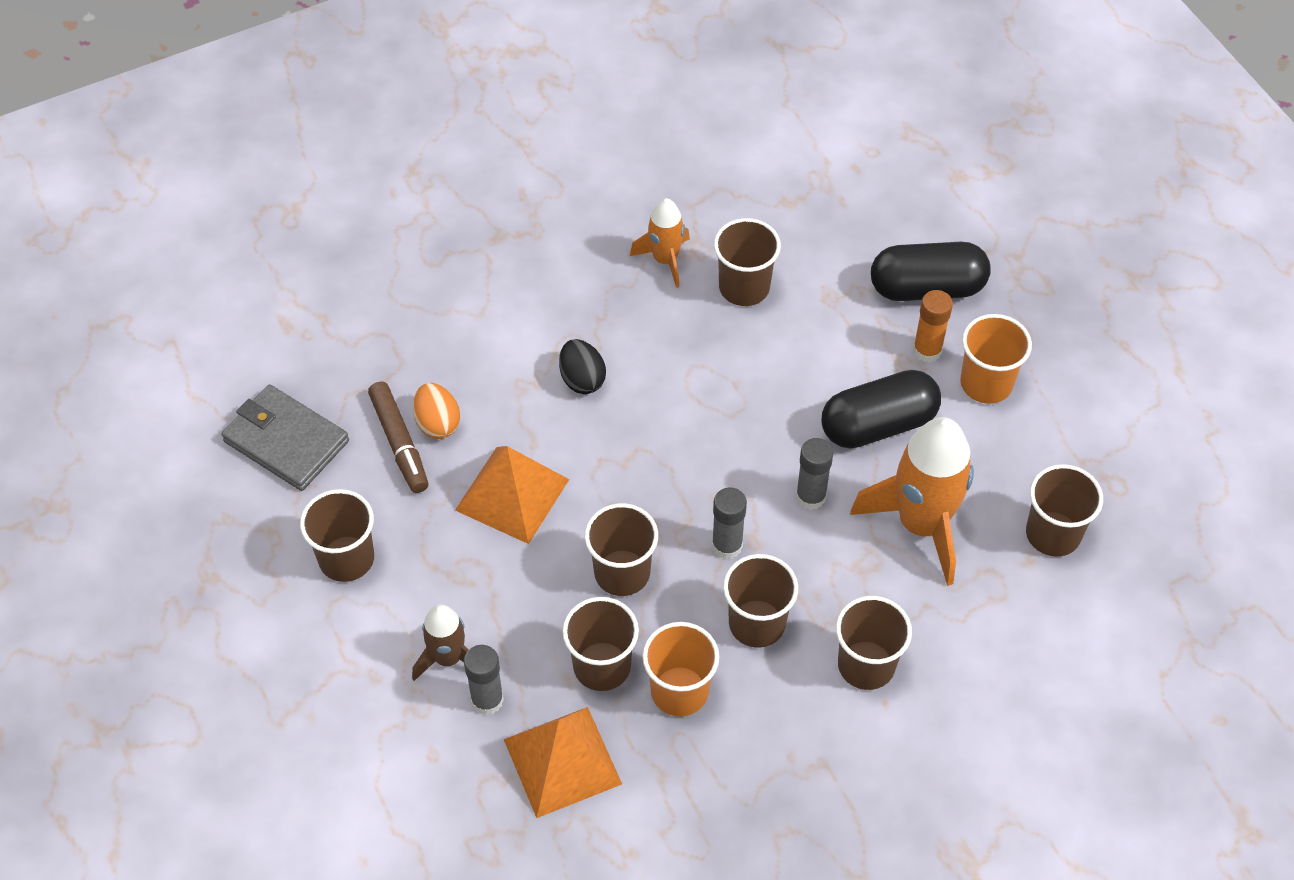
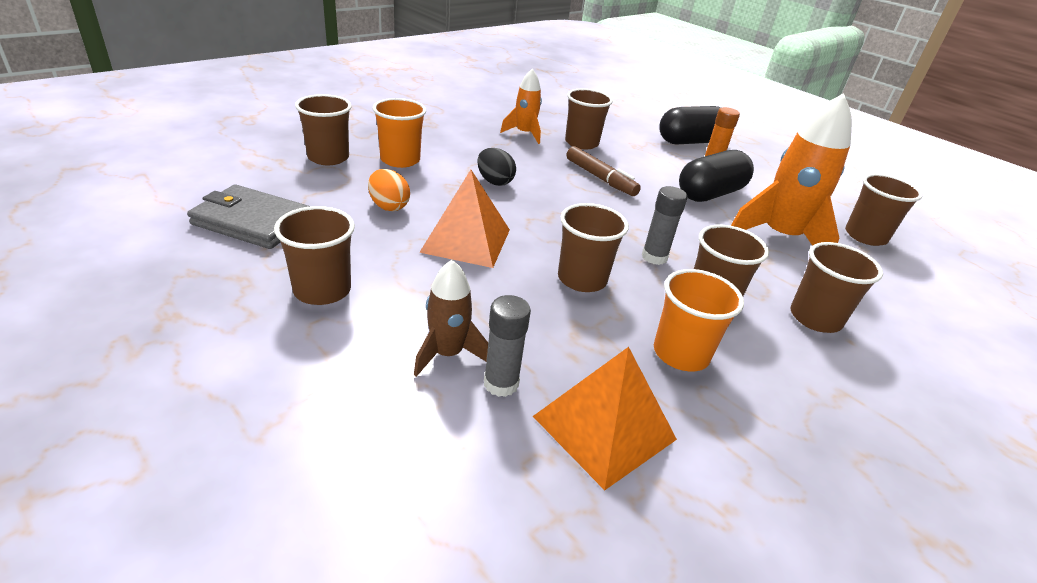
camera: 20 degrees left, 20 degrees down
brown marker [368,382,429,493] -> brown marker moved to [567,146,641,196]
brown cup [562,597,639,691] -> brown cup moved to [295,94,352,165]
grey glue stick [796,438,833,510] -> none
orange cup [960,314,1032,404] -> orange cup moved to [372,98,426,168]

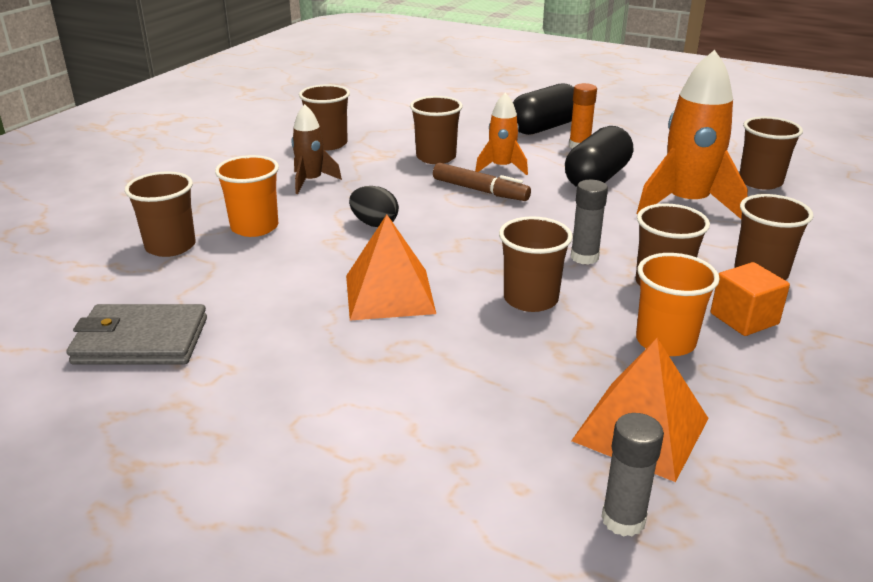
camera: 15 degrees left, 5 degrees down
brown cup [274,206,355,305] -> brown cup moved to [299,85,350,150]
orange egg [368,169,410,211] -> none
brown rocket [414,260,488,377] -> brown rocket moved to [291,104,342,194]
grey glue stick [484,295,531,397] -> grey glue stick moved to [601,413,664,537]
orange rocket [500,68,542,144] -> orange rocket moved to [475,93,528,175]
none -> orange cube [710,262,790,336]

